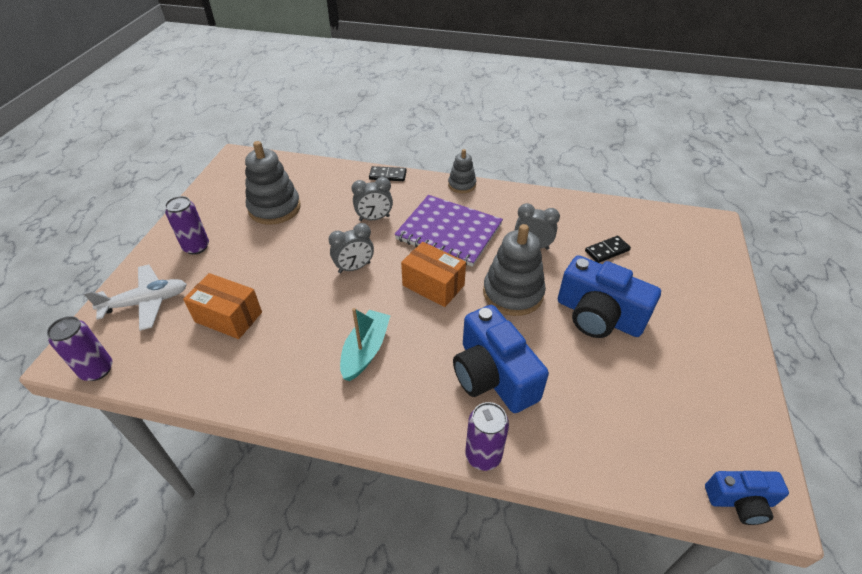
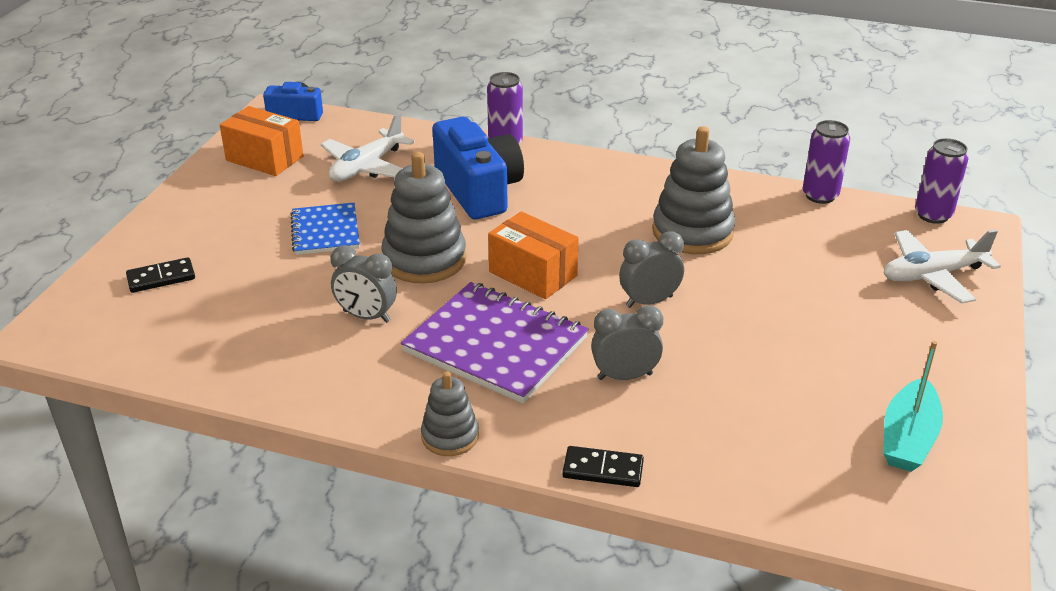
camera: 175 degrees left, 10 degrees down
purple can [165,196,209,255] -> purple can moved to [802,120,850,204]
orange box [183,273,262,339] -> orange box moved to [220,106,303,176]
grey stacking toy [245,141,301,225] -> grey stacking toy moved to [652,126,735,254]
turquoise boat [340,308,391,381] -> turquoise boat moved to [883,341,943,472]
blue camera [558,255,661,338] -> blue notebook [290,203,360,255]
black domino [585,236,631,263] -> black domino moved to [126,257,195,293]
none -> white plane [321,113,415,182]

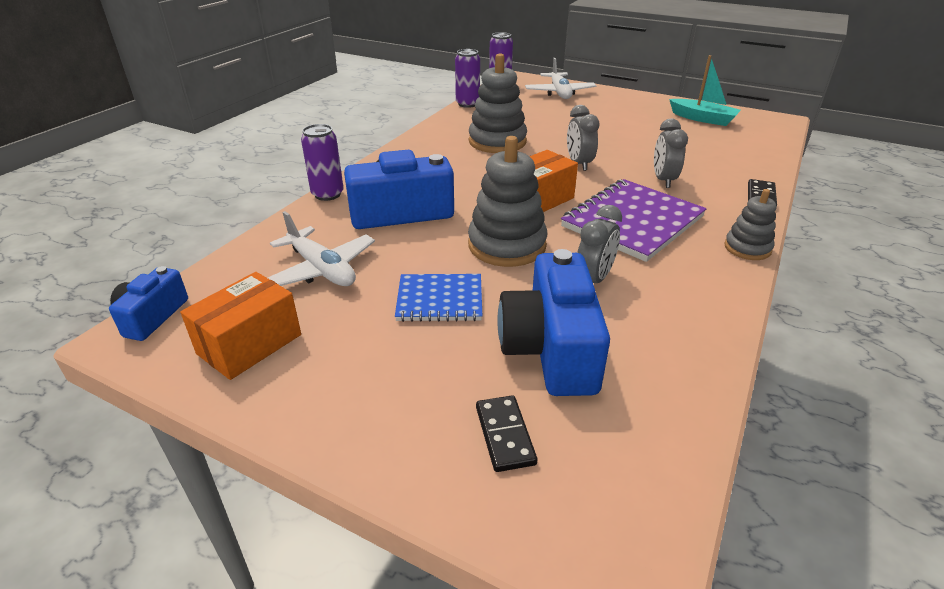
camera: 80 degrees left, 0 degrees up
none -> blue camera [497,249,610,396]

